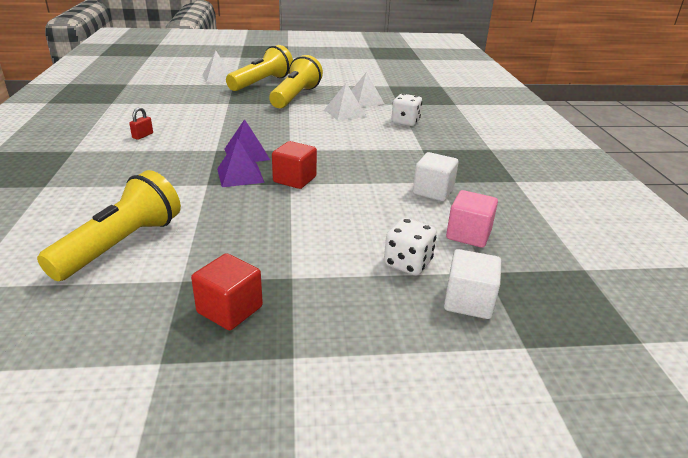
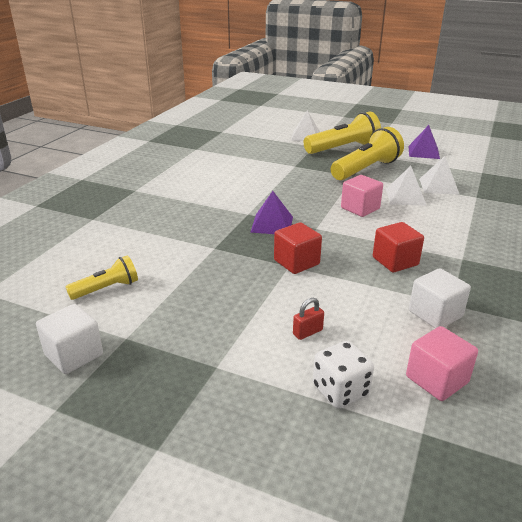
camera: 30 degrees right, 0 degrees up
yellow flashlight [37,170,181,281] -> yellow flashlight [65,255,138,300], size x0.55
red padlock [129,107,153,140] -> red padlock moved to [293,298,324,340]
red cube [191,253,263,330] -> red cube moved to [373,222,424,272]
purple pyramid [217,138,265,187] -> purple pyramid moved to [408,125,440,159]
white dice [391,94,422,126] -> none
white cube [444,249,501,319] -> white cube moved to [36,304,103,374]
none -> pink cube [341,175,383,217]

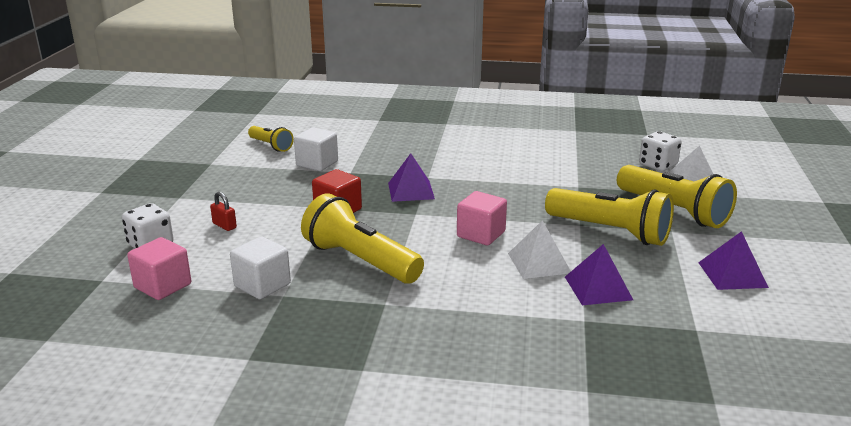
camera: 75 degrees right, 5 degrees down
white cube [36,304,103,374] -> white cube moved to [294,127,338,171]
red cube [373,222,424,272] -> yellow flashlight [301,193,424,284]
white pyramid [419,156,460,195] -> purple pyramid [565,244,633,305]
none -> white dice [639,131,682,171]

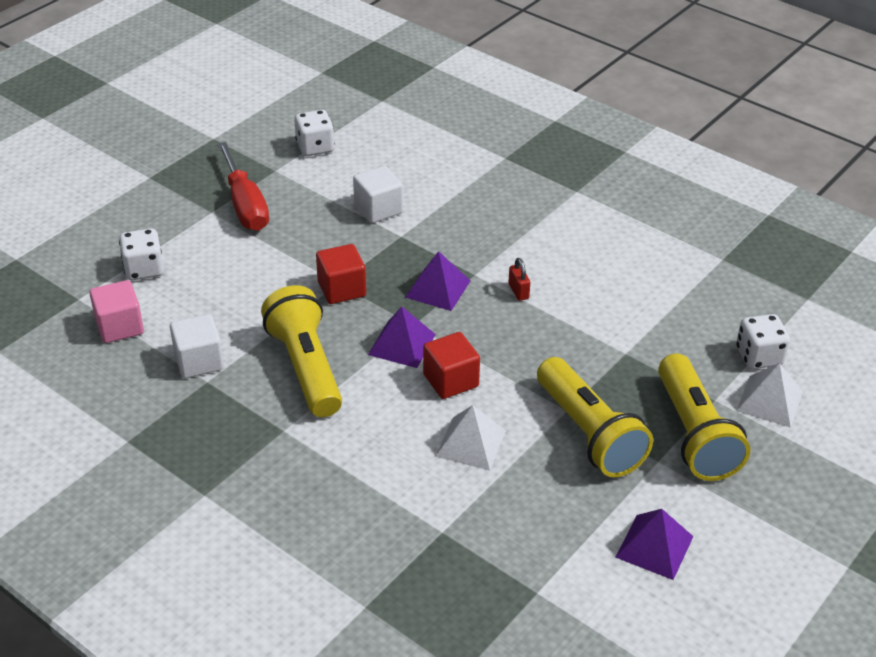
camera: 30 degrees right, 15 degrees up
red padlock [210,192,237,231] -> red padlock moved to [509,258,530,301]
yellow flashlight [248,126,294,152] -> none
pink cube [457,191,507,245] -> red cube [423,332,480,399]
purple pyramid [565,244,633,305] -> purple pyramid moved to [368,307,436,368]
none -> red screwdriver [217,142,269,231]
none -> white dice [294,110,335,156]

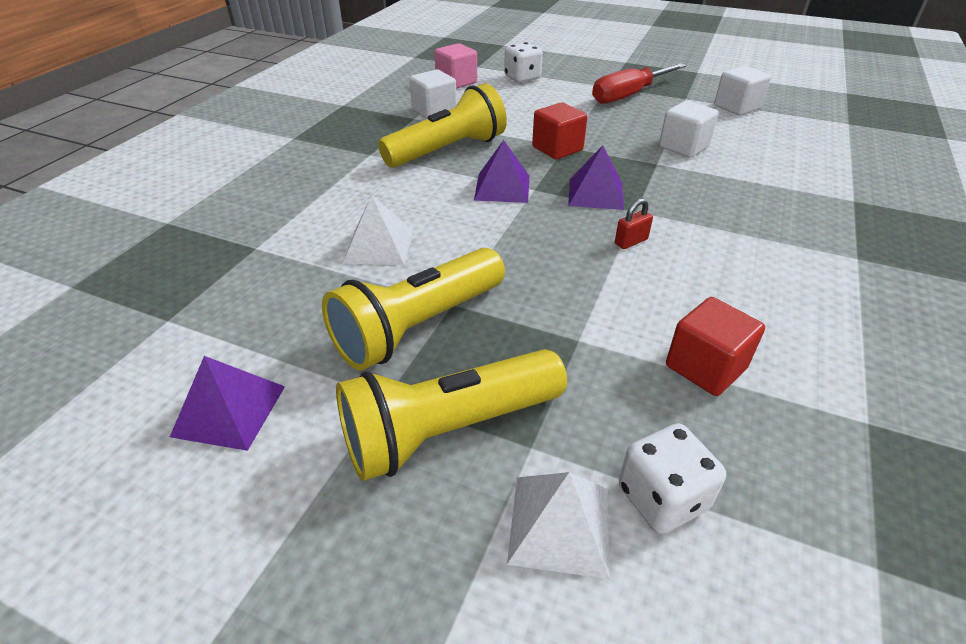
camera: 75 degrees right, 0 degrees up
white dice [294,110,335,156] -> white cube [714,66,771,116]
red cube [423,332,480,399] -> red cube moved to [666,297,765,396]

